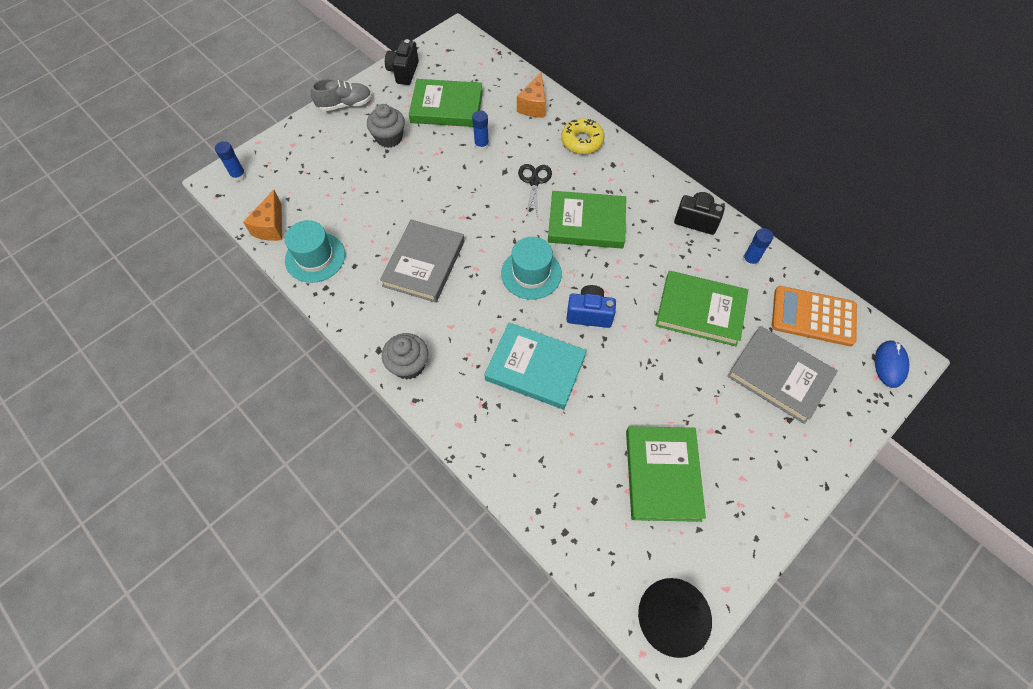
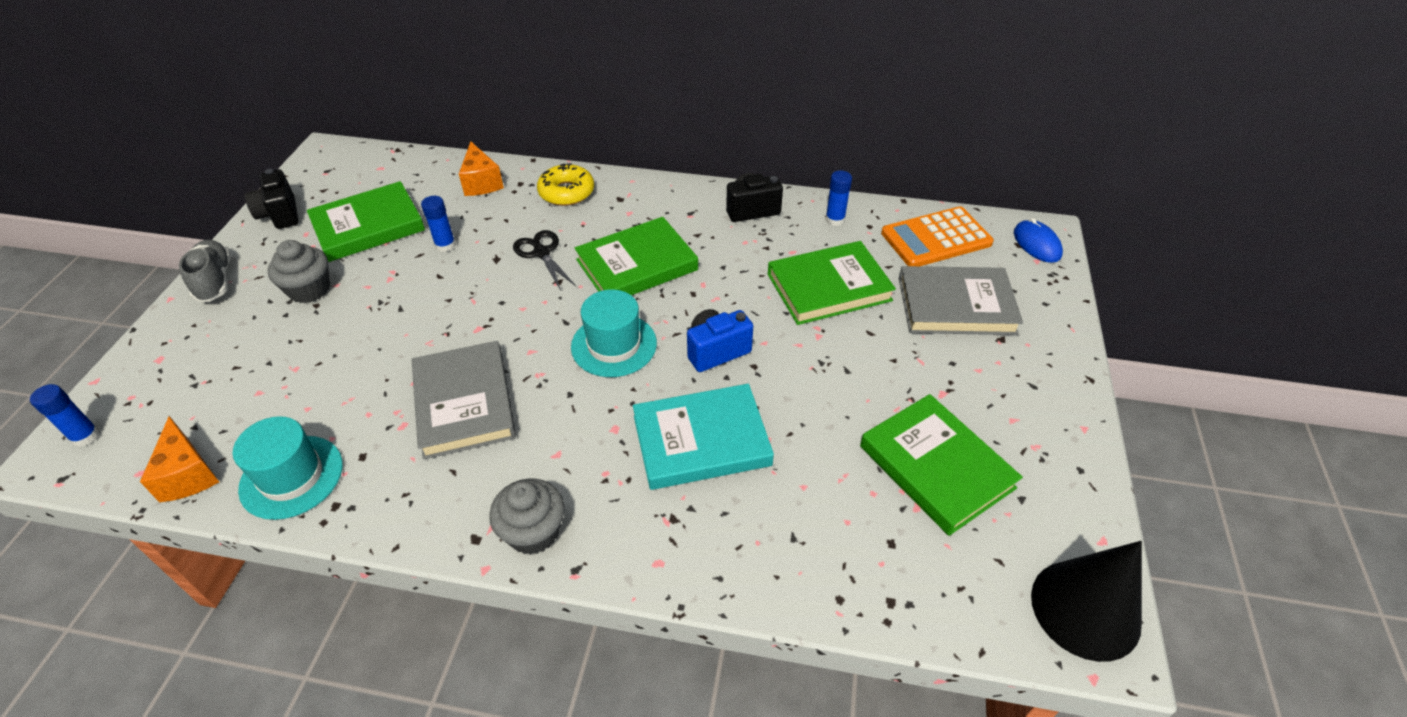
camera: 35 degrees left, 15 degrees down
grey shoe [311,78,372,112] -> grey shoe turned 60 degrees counterclockwise [179,239,231,302]

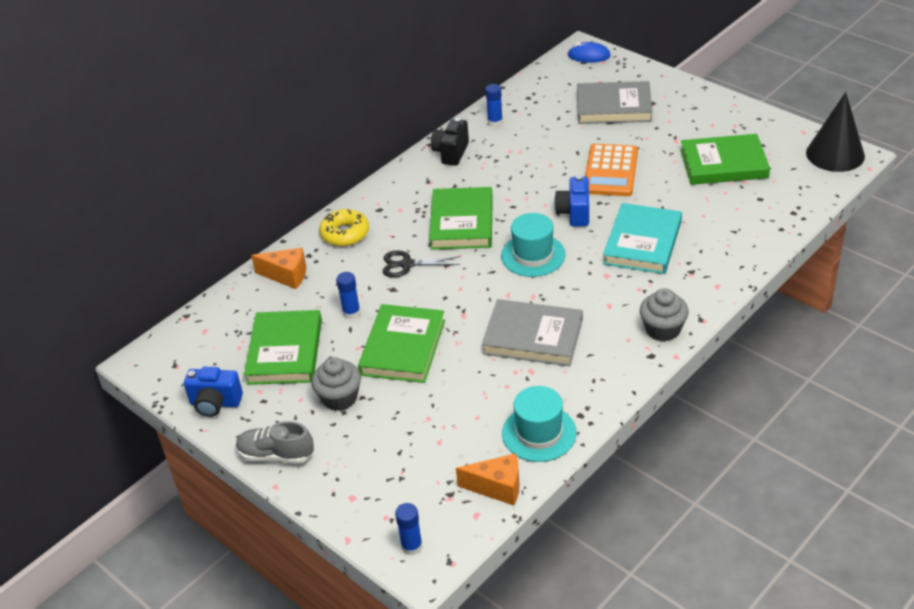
camera: 55 degrees left, 5 degrees down
black camera [245,169,299,229] -> blue camera [184,367,243,417]
green book [768,241,896,325] -> green book moved to [358,304,445,383]
orange calculator [881,206,994,266] -> orange calculator moved to [585,144,638,196]
grey book [899,266,1023,335] -> grey book turned 60 degrees clockwise [577,81,653,124]

